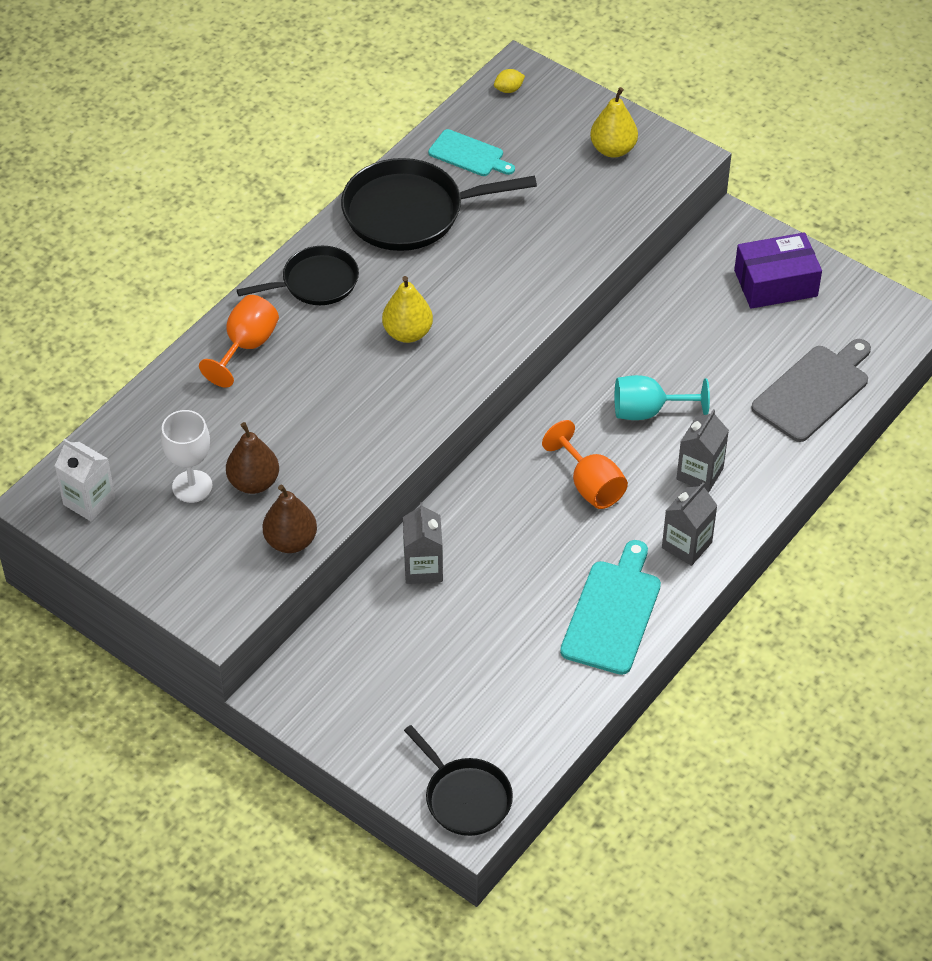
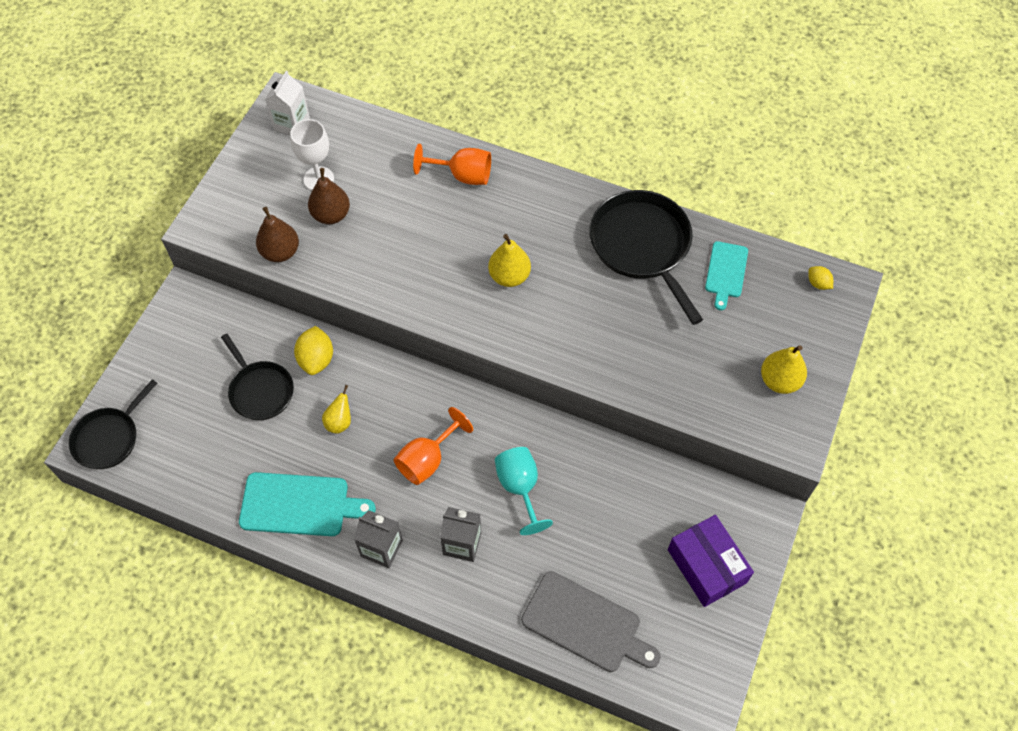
camera: 75 degrees right, 10 degrees up
black pan [237,246,359,305] -> black pan moved to [221,334,294,420]
grey carton [403,502,443,584] -> yellow lemon [294,326,333,375]
none -> yellow pear [322,385,351,434]

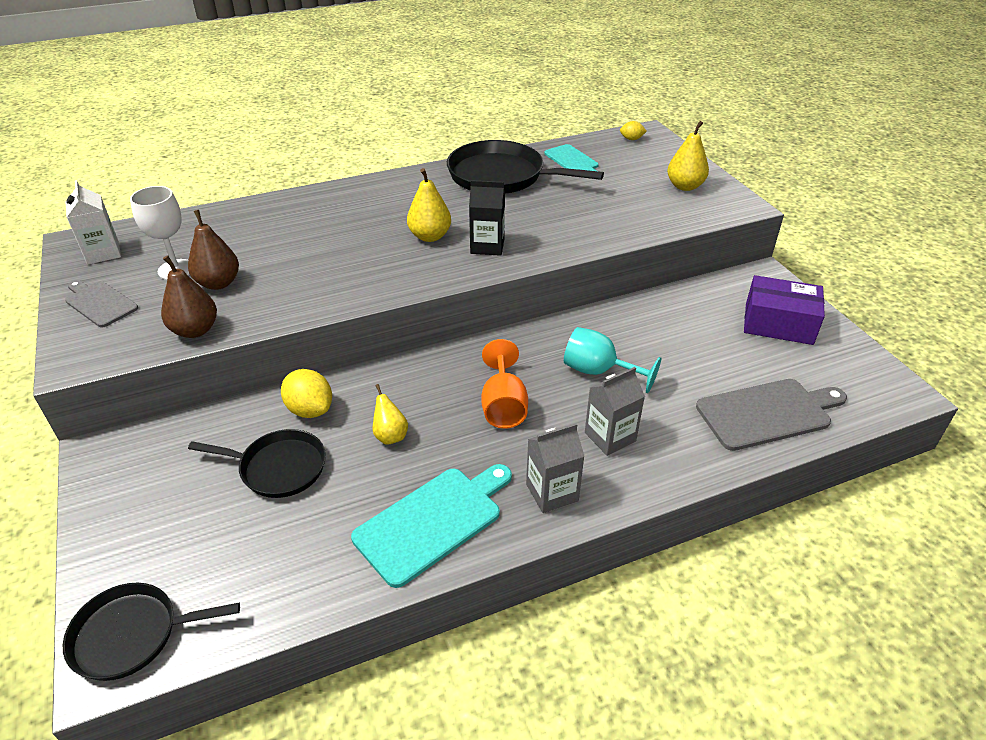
camera: 45 degrees left, 20 degrees down
black pan [69,379,157,469] -> black pan turned 90 degrees clockwise [63,583,240,681]
orange goblet [413,144,491,185] -> none
none -> grey cutting board [65,280,138,328]
none -> black carton [469,180,505,256]

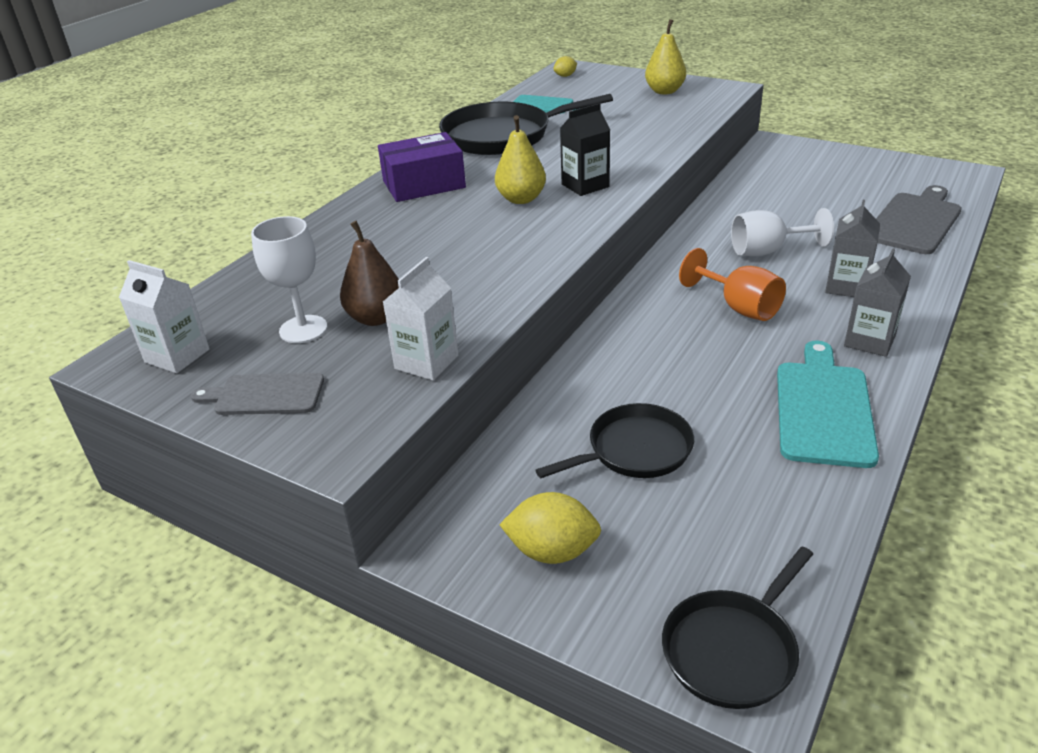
camera: 35 degrees left, 5 degrees down
brown pear [161,255,217,338] -> white carton [383,257,459,381]
yellow lemon [281,369,332,418] -> yellow lemon moved to [499,492,601,564]
yellow pear [373,384,408,445] -> none
turquoise goblet [564,327,661,393] -> white goblet [731,208,834,256]
purple box [744,275,825,345] -> purple box moved to [378,132,466,202]

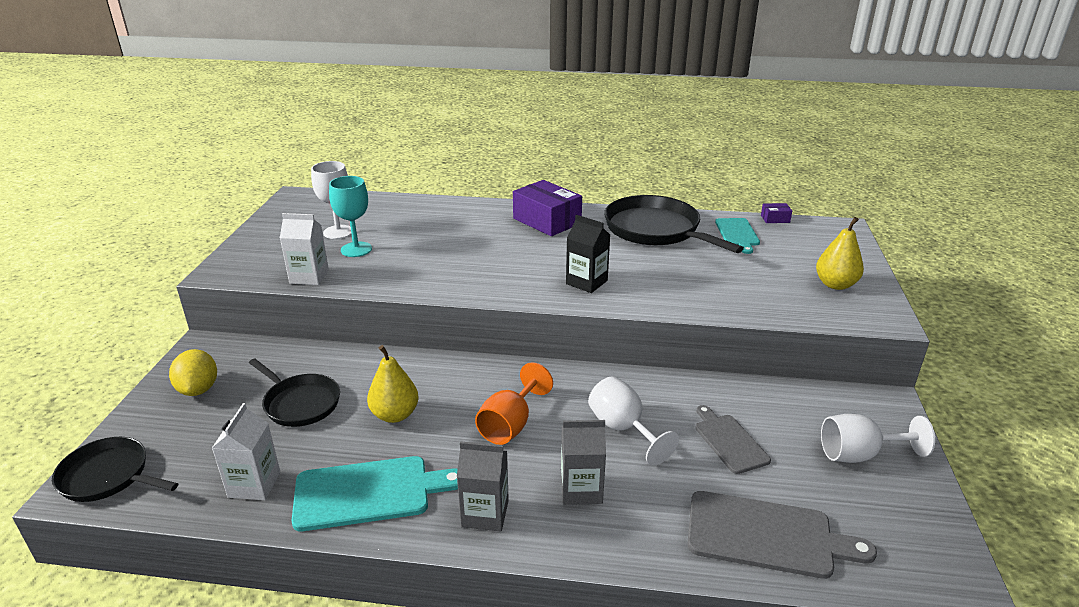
camera: 65 degrees right, 5 degrees down
white carton [119,260,210,373] -> white carton moved to [212,403,280,500]
grey cutting board [191,373,324,415] -> grey cutting board moved to [695,405,771,474]
brown pear [340,221,399,326] -> turquoise goblet [329,176,372,257]
yellow pear [495,115,546,204] -> yellow pear moved to [367,345,419,423]
yellow lemon [553,56,577,77] -> none
none -> purple box [761,203,792,223]
none -> white goblet [821,414,935,463]

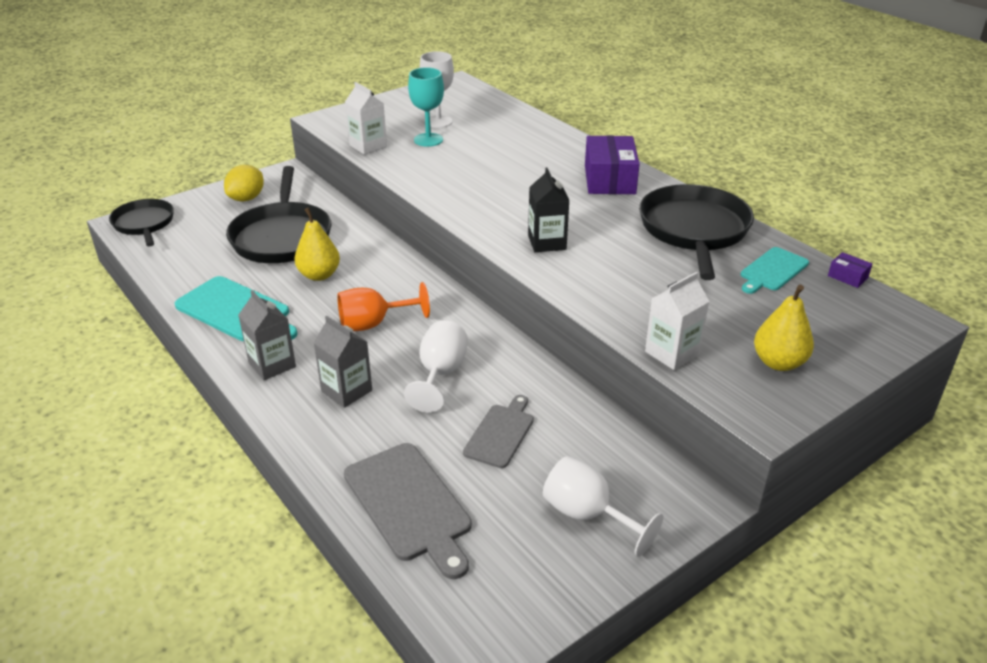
camera: 45 degrees right, 5 degrees up
white carton [212,403,280,500] -> white carton moved to [645,272,710,370]
black pan [249,358,340,427] -> black pan [226,166,332,263], size x1.61

